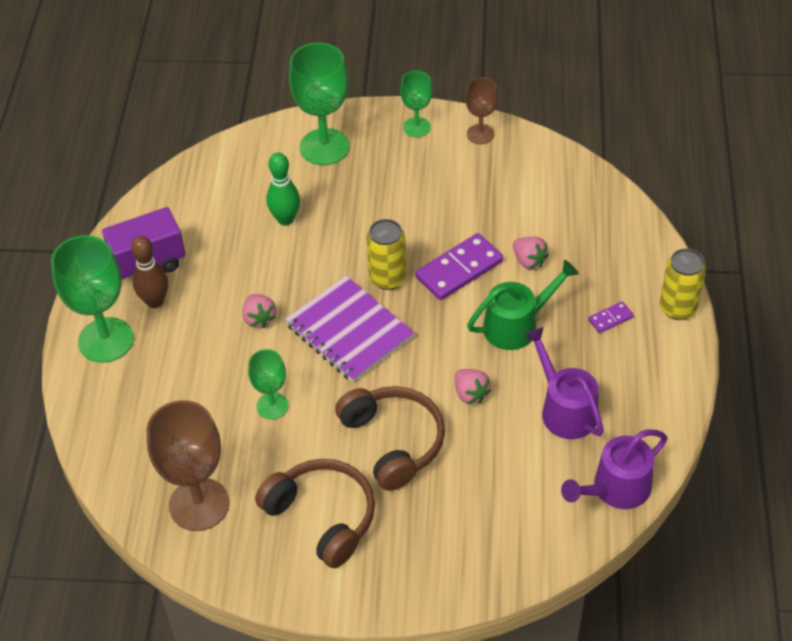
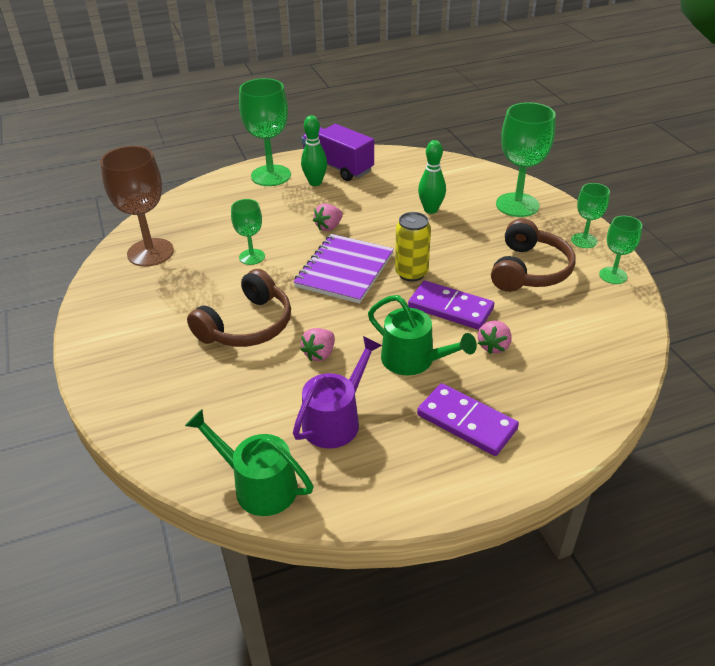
camera: 65 degrees right, 10 degrees down
brown bowling pin [131,236,168,308] -> green bowling pin [301,115,327,186]
brown headphones [255,459,375,568] -> brown headphones moved to [491,218,575,292]
brown goblet [465,77,498,144] -> green goblet [599,216,642,284]
purple watering can [561,429,668,509] -> green watering can [185,409,313,516]
purple domino [588,301,634,333] -> purple domino [417,383,519,456], size x2.05
yellow can [660,249,706,320] -> none

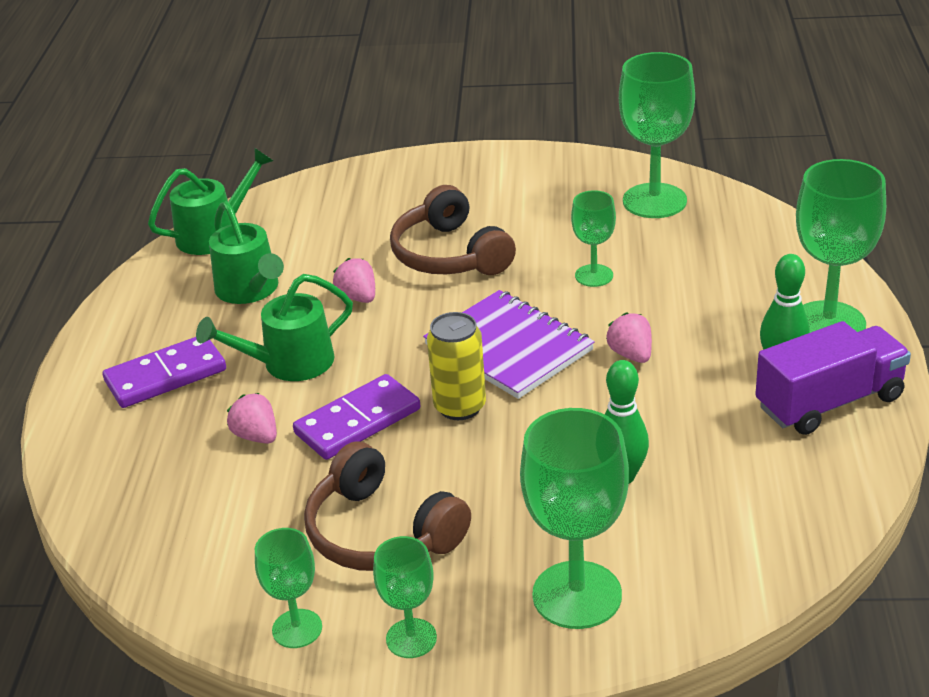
camera: 115 degrees right, 5 degrees down
brown goblet [100,146,174,266] -> green goblet [619,52,695,218]
purple watering can [293,336,382,449] -> green watering can [209,201,284,304]

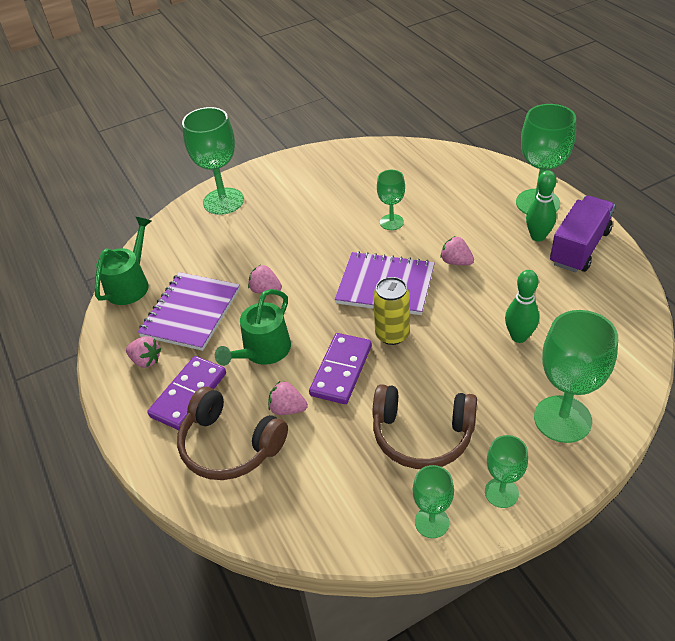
camera: 30 degrees left, 10 degrees up
green watering can [209,201,284,304] -> purple notebook [138,272,240,351]
brown headphones [390,185,516,275] -> brown headphones moved to [177,387,288,480]
green goblet [619,52,695,218] -> green goblet moved to [182,107,244,215]
none -> pink strawberry [126,336,161,368]

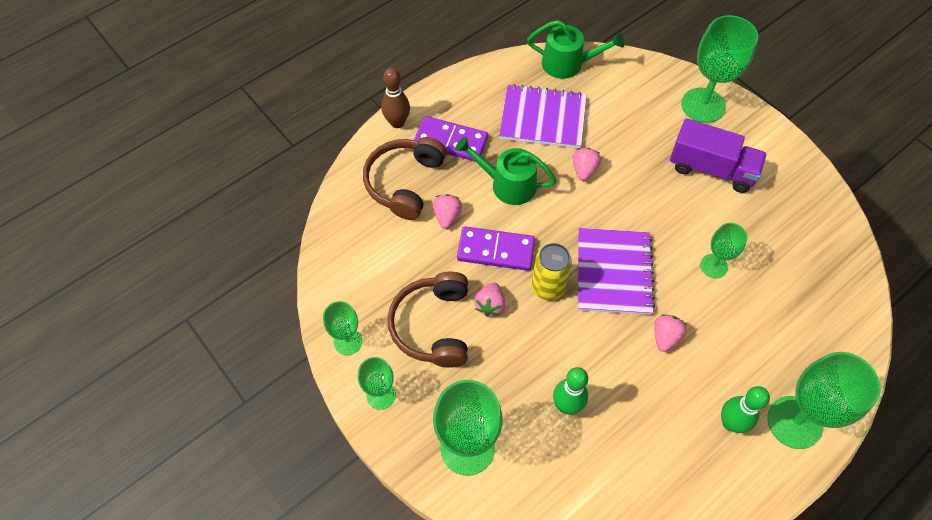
camera: 75 degrees right, 15 degrees up
pink strawberry [126,336,161,368] -> pink strawberry moved to [474,282,505,317]
purple truck [550,195,615,272] -> purple truck moved to [670,118,767,193]
none -> brown bowling pin [381,68,410,128]

